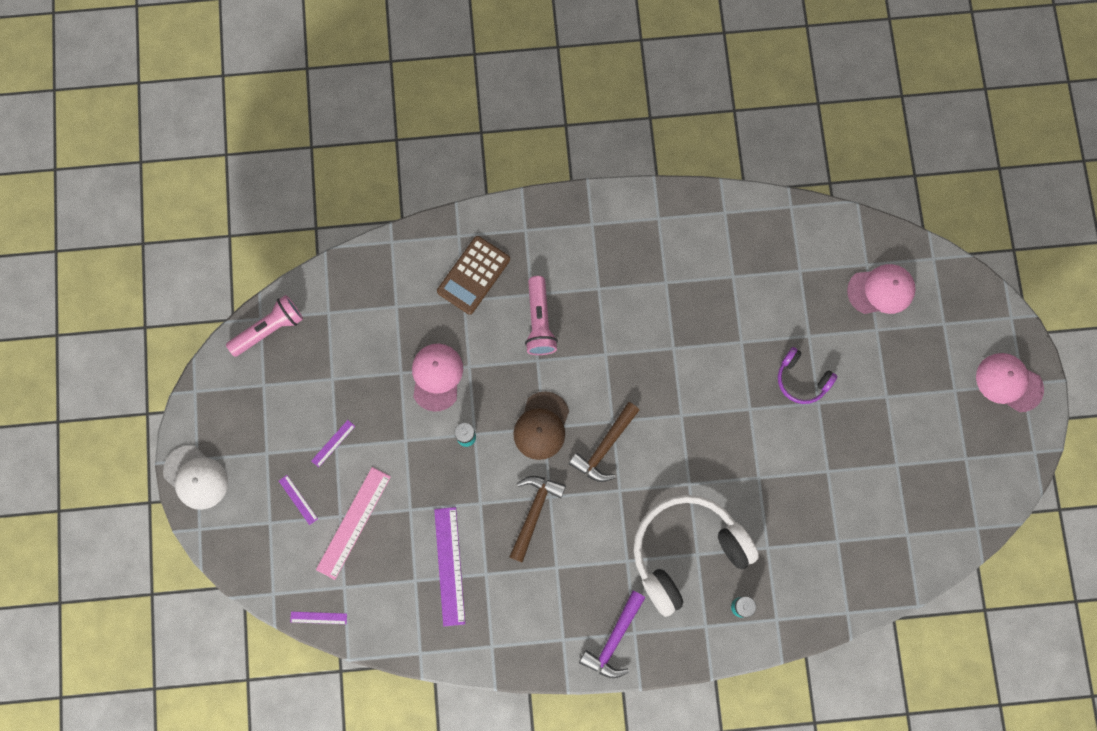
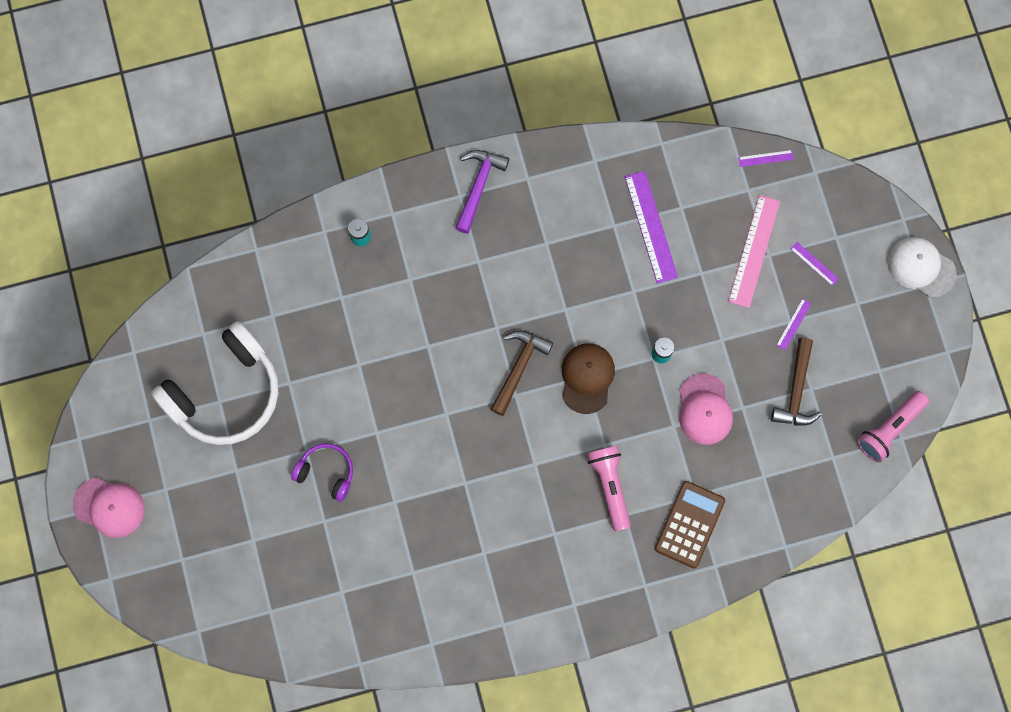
camera: 170 degrees right, 0 degrees up
brown hammer [509,476,566,563] -> brown hammer moved to [771,338,822,426]
white headphones [634,495,759,617] -> white headphones moved to [151,321,278,445]
pink cap [847,264,916,314] -> none

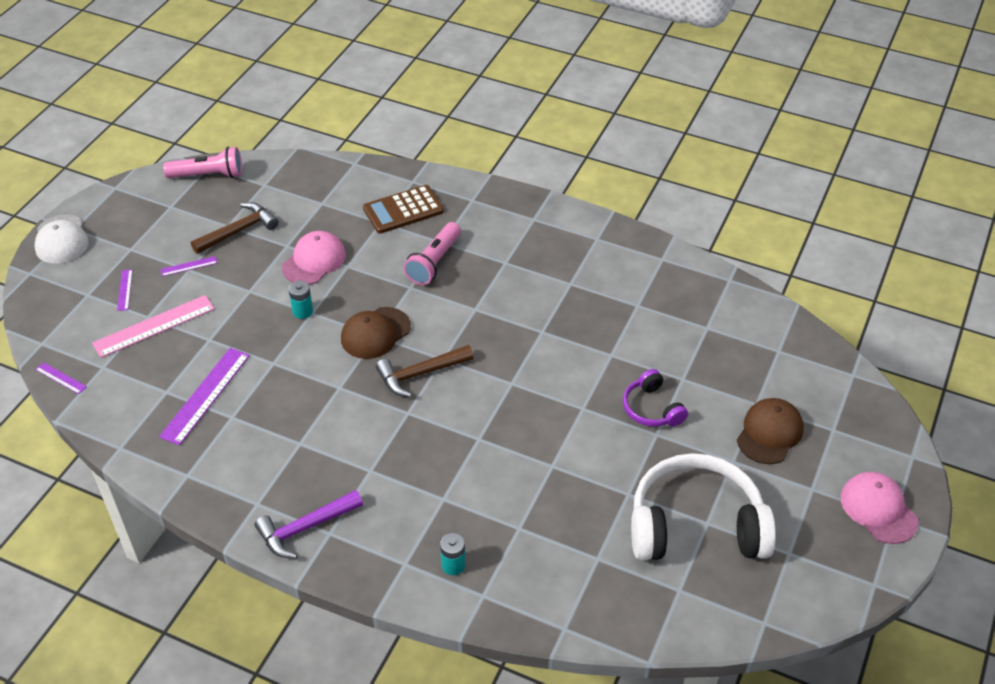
camera: 140 degrees left, 30 degrees down
none -> brown cap [737,398,804,464]

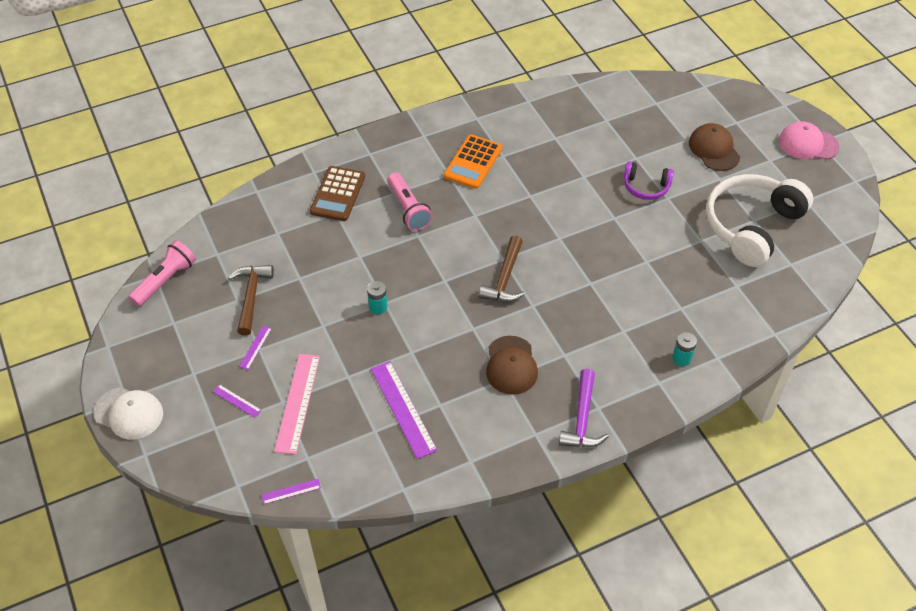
camera: 50 degrees left, 5 degrees up
pink cap [282,231,346,285] -> none
brown cap [341,307,411,359] -> brown cap moved to [486,336,538,395]
none -> orange calculator [444,134,502,189]

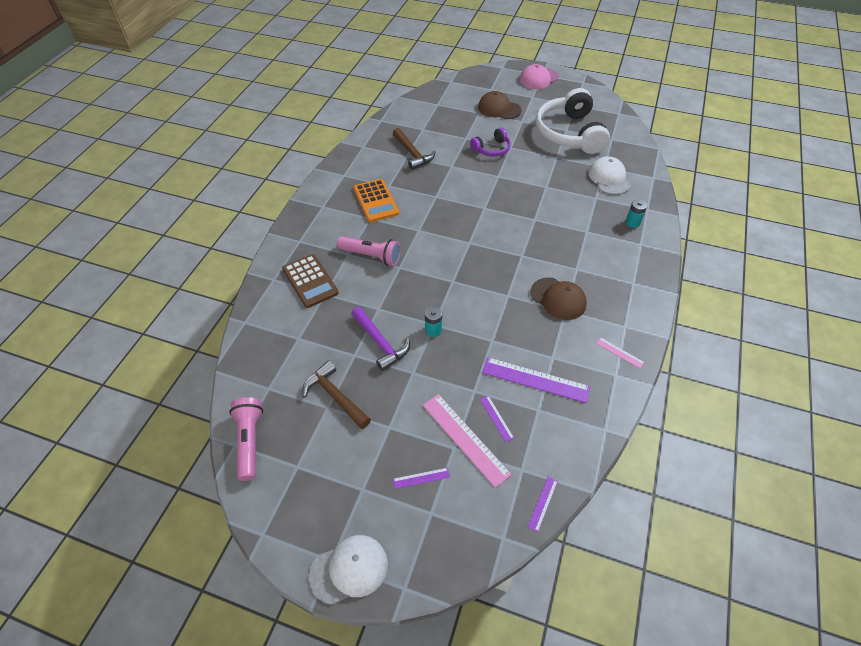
camera: 45 degrees left, 0 degrees up
purple ruler [239,326,272,370] -> purple ruler moved to [480,395,514,442]
brown hammer [479,236,525,302] -> brown hammer moved to [393,128,435,170]
purple hammer [559,369,609,447] -> purple hammer moved to [351,307,410,371]
none -> white cap [588,156,630,195]
none -> pink ruler [596,337,644,368]

